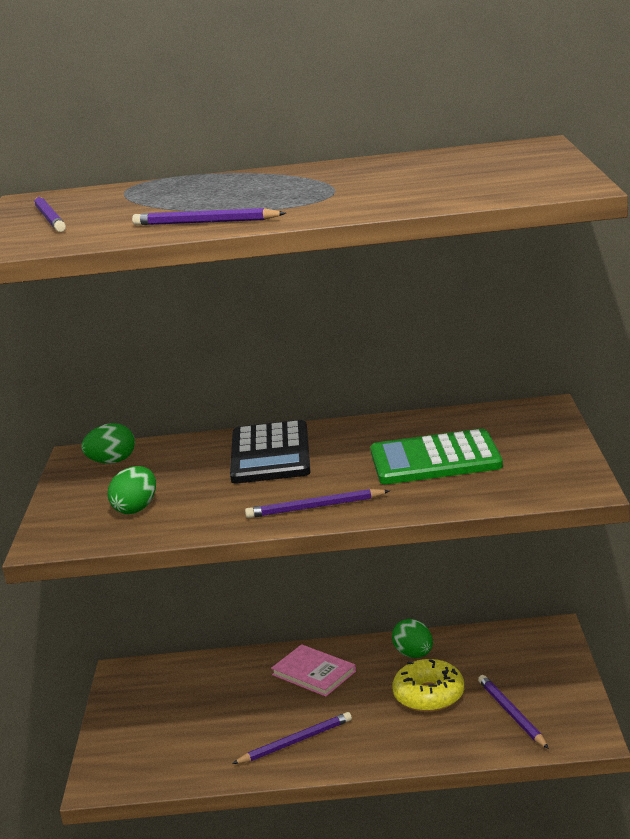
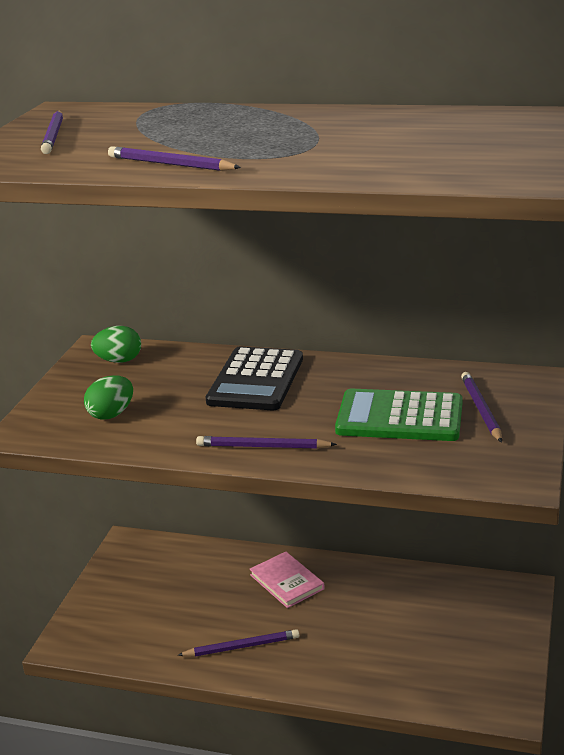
camera: 15 degrees right, 5 degrees up
green egg [392,619,433,658] -> none
yellow donut [392,659,464,712] -> none
purple pencil [478,675,549,749] -> purple pencil moved to [461,372,502,442]

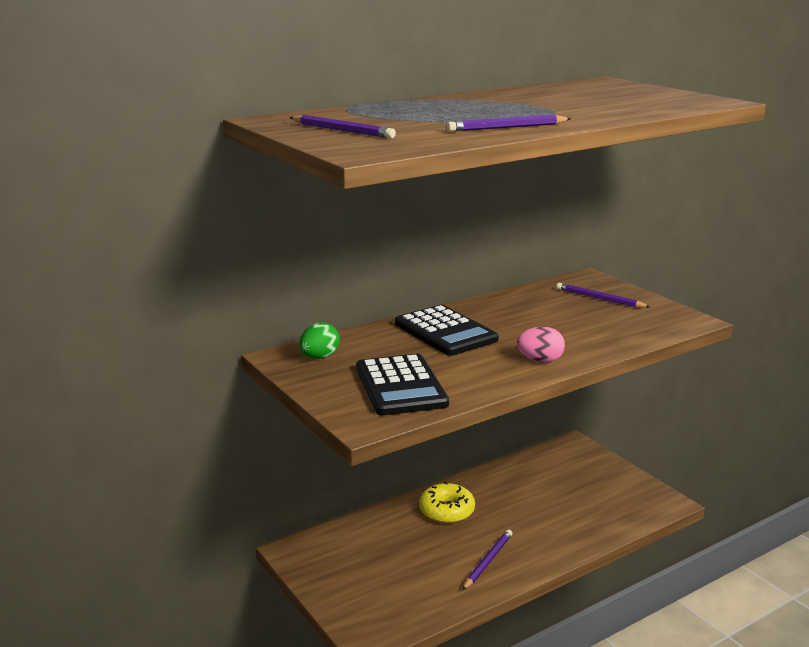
camera: 50 degrees left, 5 degrees down
green egg [84,375,133,420] -> black calculator [356,354,449,416]
purple pencil [196,436,337,449] -> pink egg [517,327,565,362]
pink book [250,552,325,608] -> yellow donut [420,482,475,524]
green calculator [335,389,463,441] -> none

